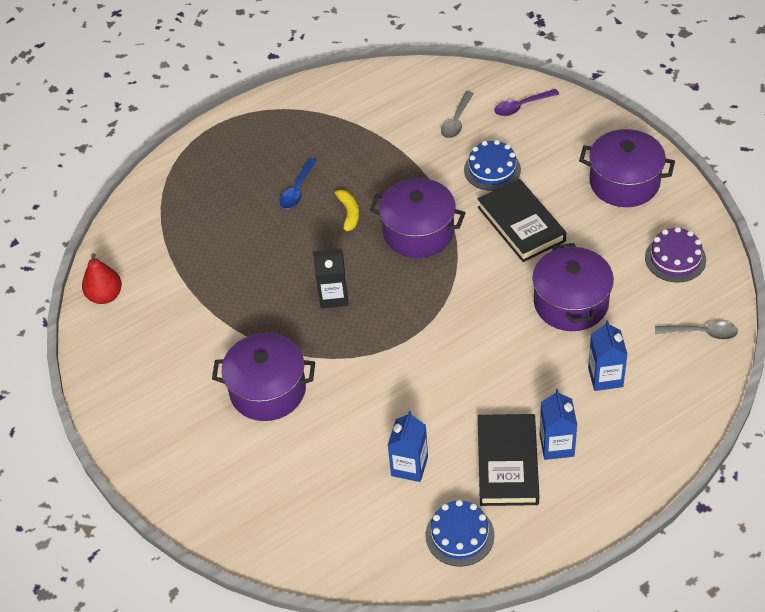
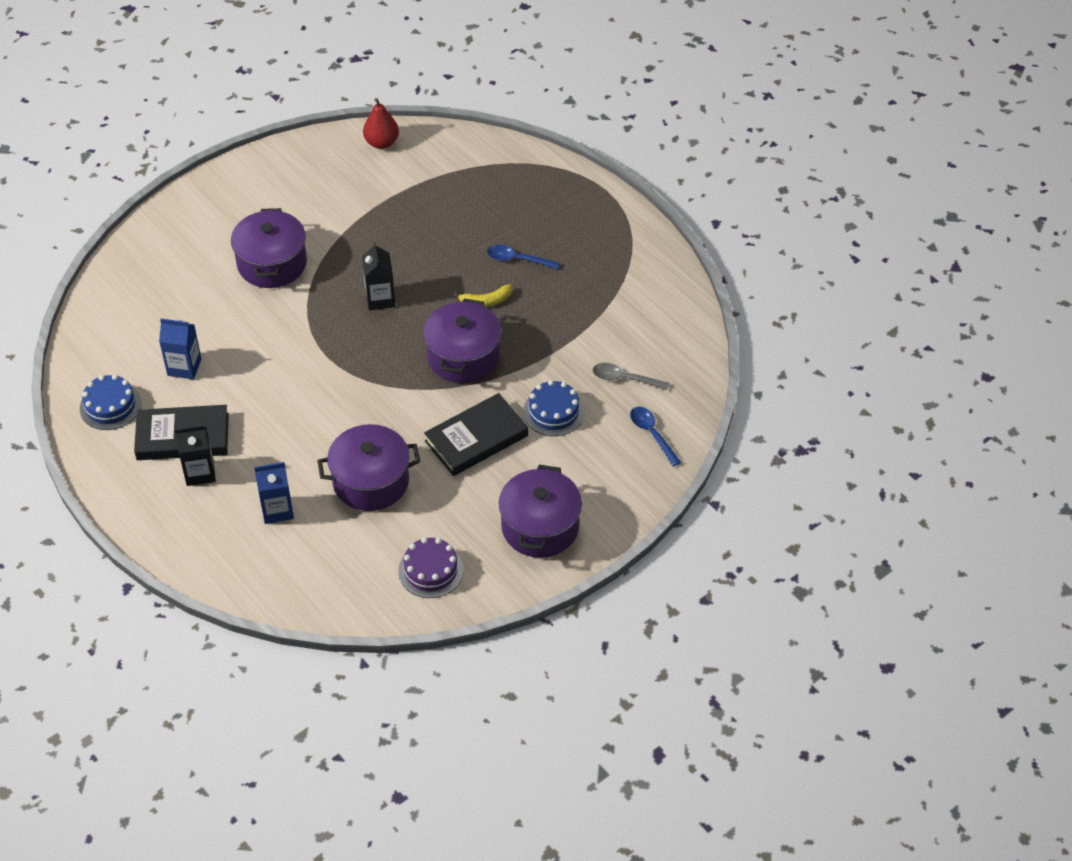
camera: 80 degrees right, 0 degrees up
purple spoon [494,89,559,116] -> blue spoon [630,407,681,467]
blue carton [540,389,577,460] -> black carton [175,425,216,486]
grey spoon [655,321,738,340] -> none

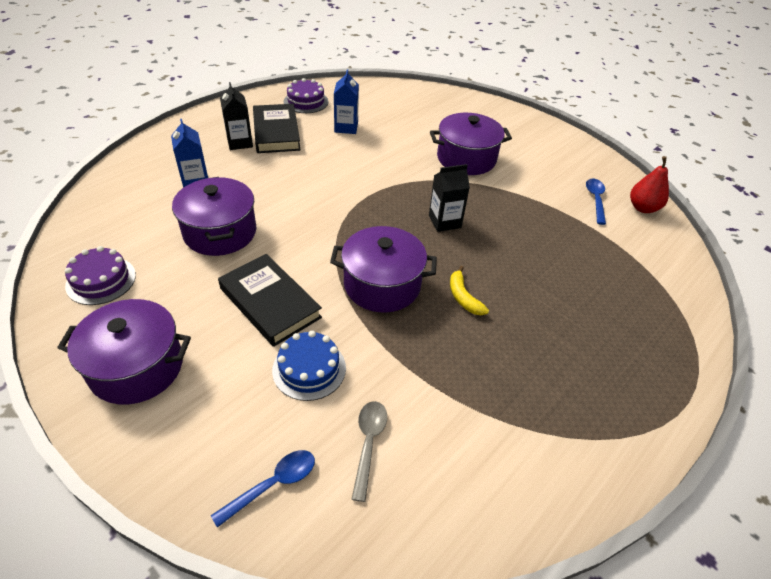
camera: 80 degrees right, 5 degrees down
blue cake [80,374,141,430] -> purple cake [284,78,328,113]
blue spoon [487,245,560,269] -> blue spoon moved to [586,179,606,225]

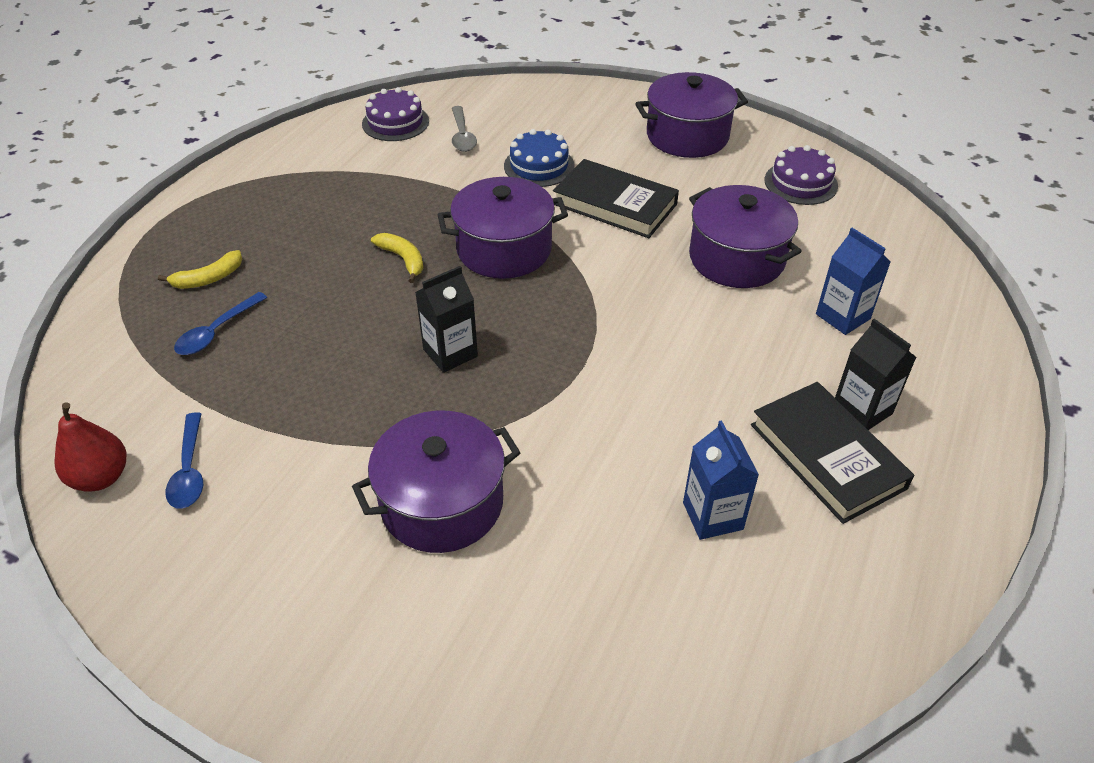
camera: 165 degrees right, 0 degrees up
blue spoon [211,450,315,528] -> blue spoon moved to [174,292,267,355]
purple cake [284,78,328,113] -> purple cake moved to [362,87,429,141]
none -> yellow banana [158,250,242,289]

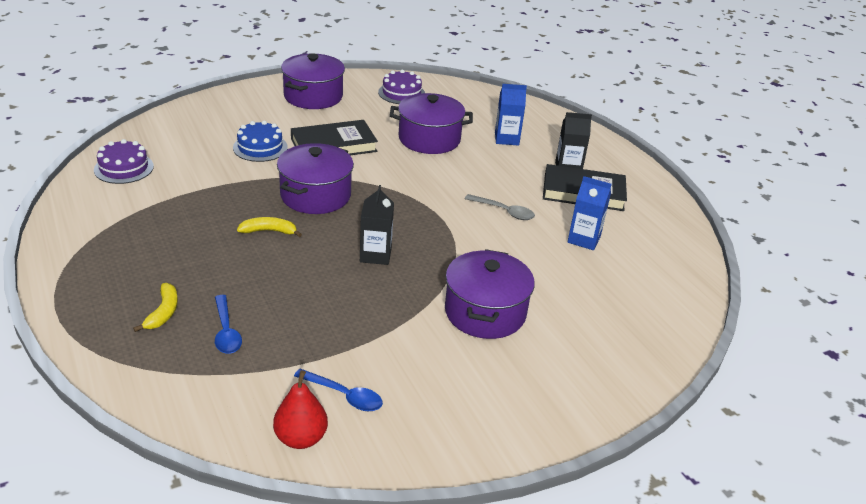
camera: 55 degrees left, 10 degrees down
grey spoon [452,106,477,152] -> grey spoon moved to [465,194,535,220]

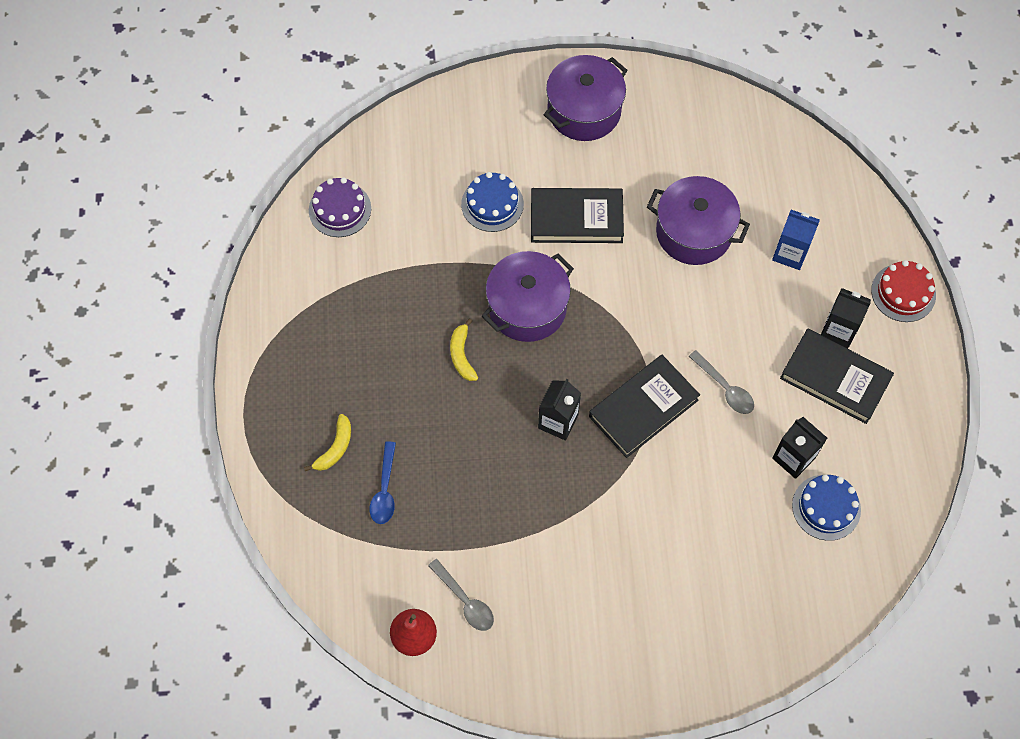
camera: 25 degrees right, 30 degrees up
yellow banana [237,217,302,237] -> yellow banana turned 120 degrees counterclockwise [450,318,478,381]
blue spoon [294,369,383,411] -> grey spoon [428,559,494,631]
purple cake [378,70,425,104] -> none
purple pot [445,249,535,339] -> none
blue carton [568,176,612,250] -> black carton [772,417,827,479]
none -> black book [589,355,700,458]
none -> blue cake [792,474,861,541]
none -> red cake [871,260,936,322]

